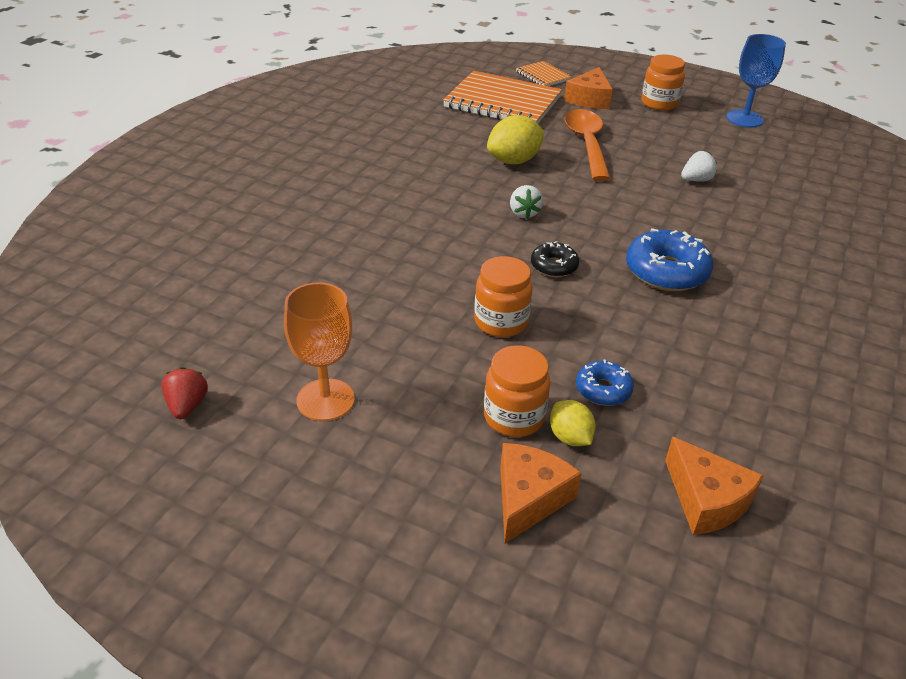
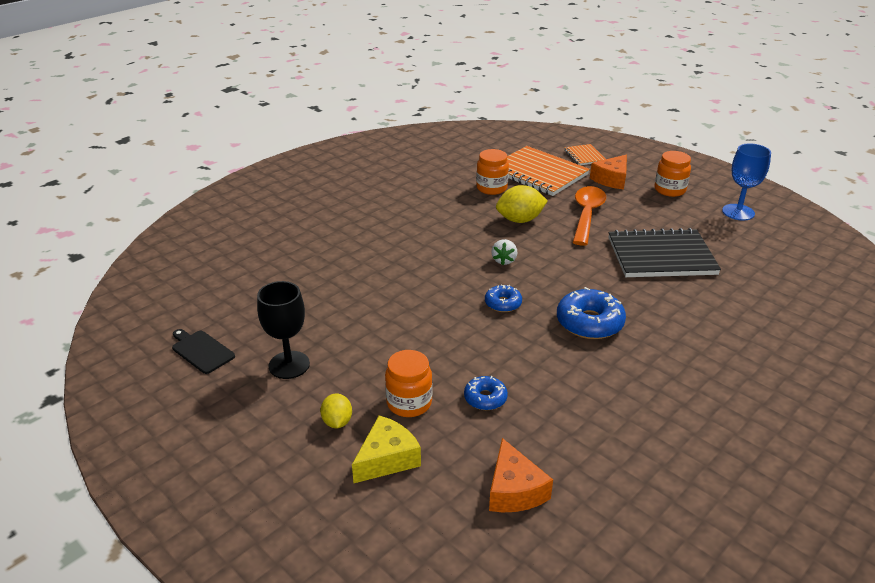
camera: 20 degrees right, 5 degrees down
red strawberry [161,367,208,419] -> black cutting board [172,329,235,374]
orange goblet [284,282,355,421] -> black goblet [257,281,310,379]
orange jar [474,256,533,337] -> orange jar moved to [476,149,509,195]
orange cheese [500,443,582,543] -> yellow cheese [352,415,421,483]
black donut [531,241,579,277] -> blue donut [485,285,522,312]
yellow lemon [550,400,596,446] -> yellow lemon moved to [320,394,352,428]
white strawberry [681,151,717,181] -> black notebook [608,228,721,277]

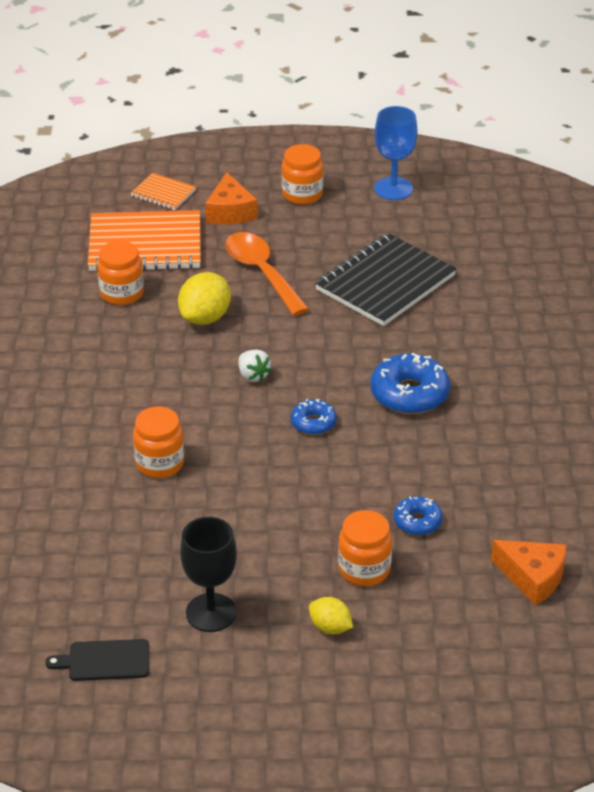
camera: 45 degrees left, 5 degrees up
yellow cheese [352,415,421,483] -> none
none -> orange jar [133,407,184,478]

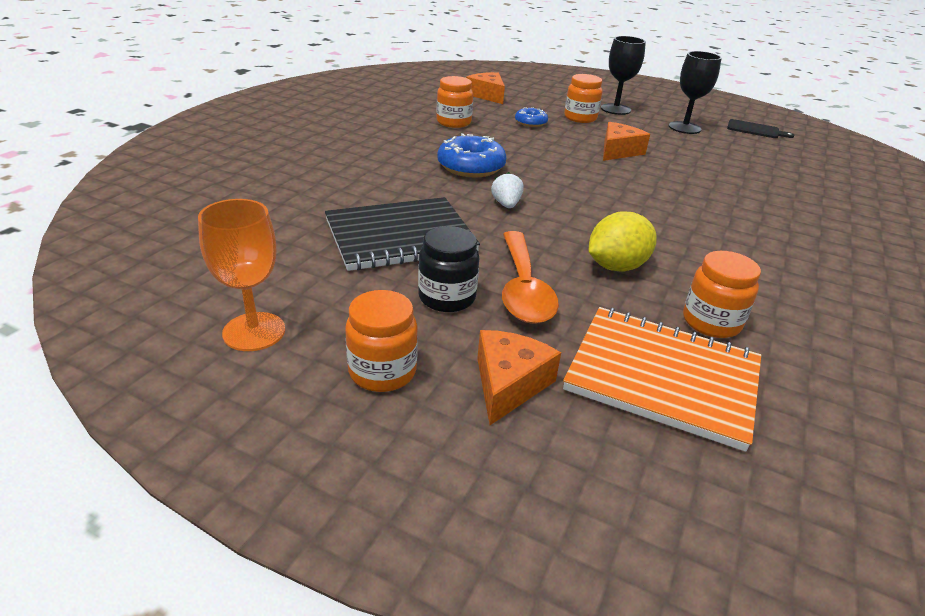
camera: 155 degrees left, 5 degrees down
orange notebook [131,173,196,210] -> none
orange jar [133,407,184,478] -> orange jar moved to [436,76,473,128]
white strawberry [239,349,271,382] -> white strawberry moved to [491,172,524,208]
blue donut [291,399,337,435] -> none
yellow lemon [309,597,353,634] -> black goblet [601,36,646,115]
blue goblet [374,106,417,200] -> orange goblet [198,199,285,351]
none -> black jar [418,226,479,312]
none -> orange cheese [603,122,650,161]

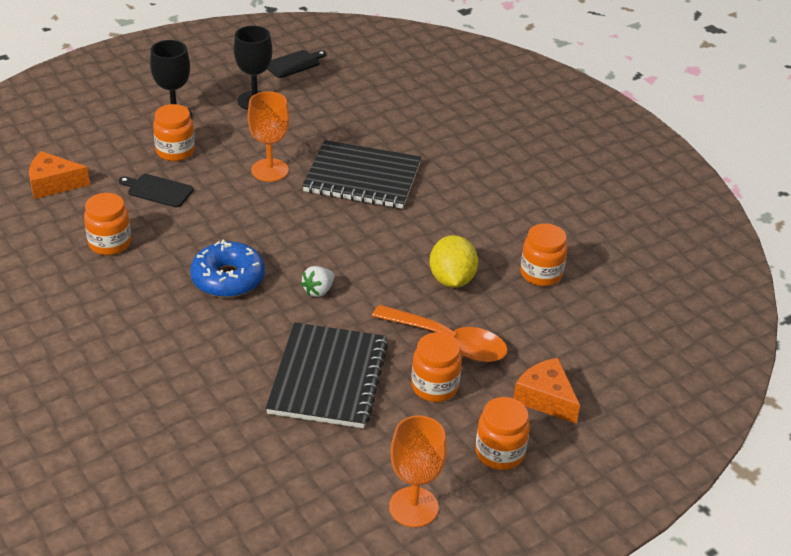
camera: 60 degrees left, 5 degrees up
black jar [418,226,479,312] -> orange jar [411,333,462,402]
white strawberry [491,172,524,208] -> white strawberry turned 75 degrees counterclockwise [301,266,334,297]
blue donut [515,107,548,127] -> black cutting board [119,174,194,207]
orange notebook [563,307,761,452] -> none
orange cheese [603,122,650,161] -> orange goblet [248,91,289,182]
none -> black notebook [302,140,421,209]

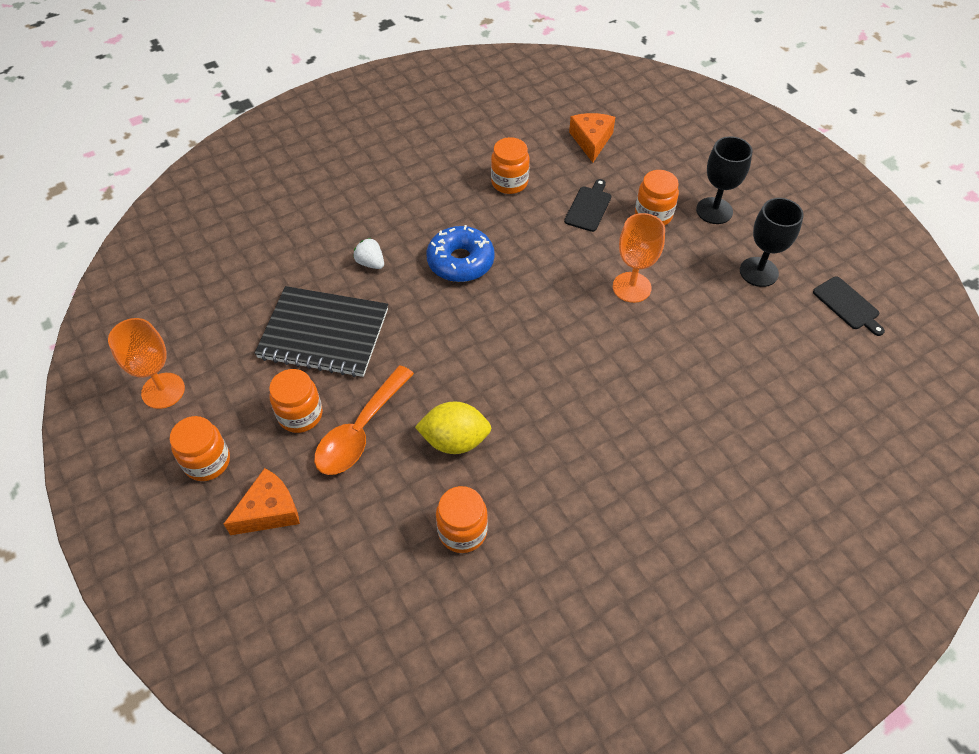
camera: 95 degrees right, 15 degrees up
white strawberry [301,266,334,297] -> white strawberry moved to [353,238,384,269]
black notebook [302,140,421,209] -> none

